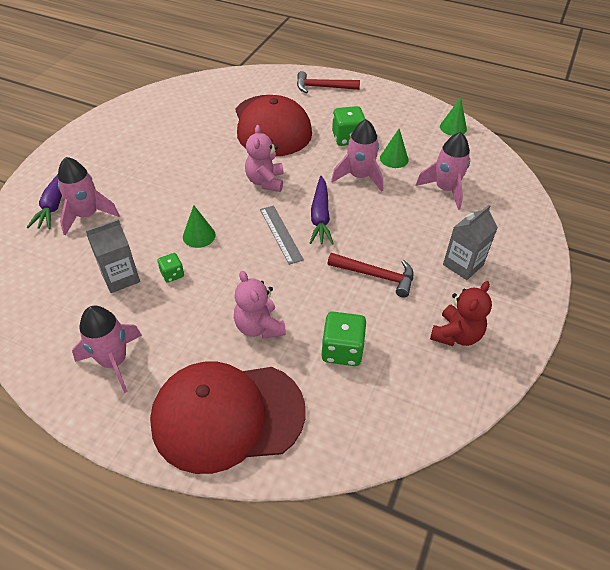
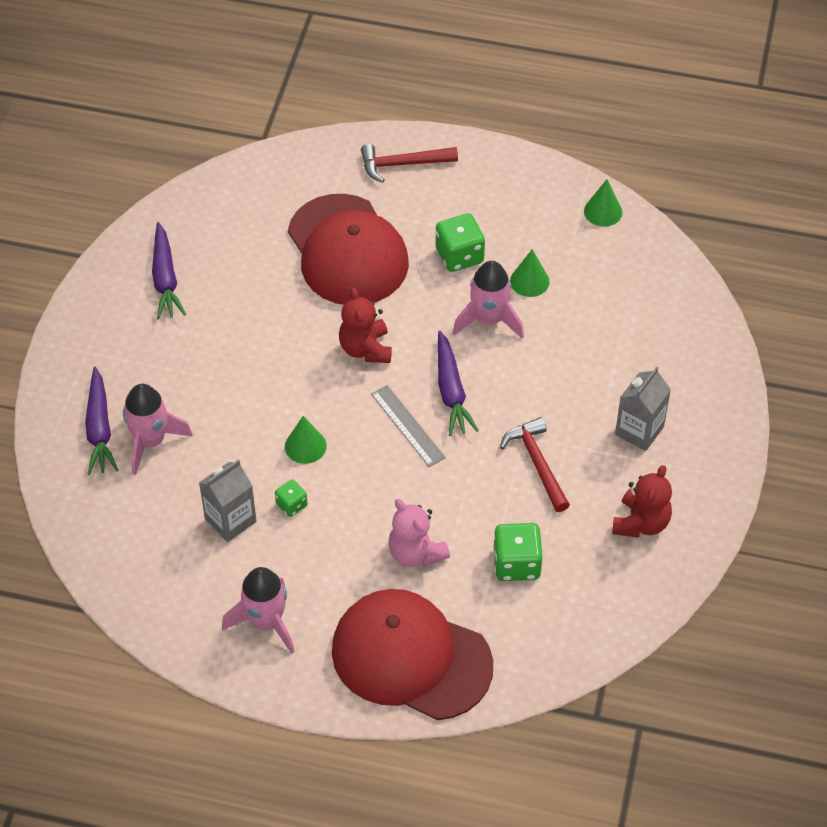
camera: 10 degrees left, 5 degrees up
red cap [150,362,305,474] -> red cap turned 45 degrees clockwise [332,589,493,720]
pink teddy bear [245,125,284,192] -> red teddy bear [339,288,392,363]
red hammer [327,253,413,297] -> red hammer turned 120 degrees counterclockwise [500,417,570,512]
pink rocket [415,132,470,210] -> none
none -> purple carrot [152,222,186,320]

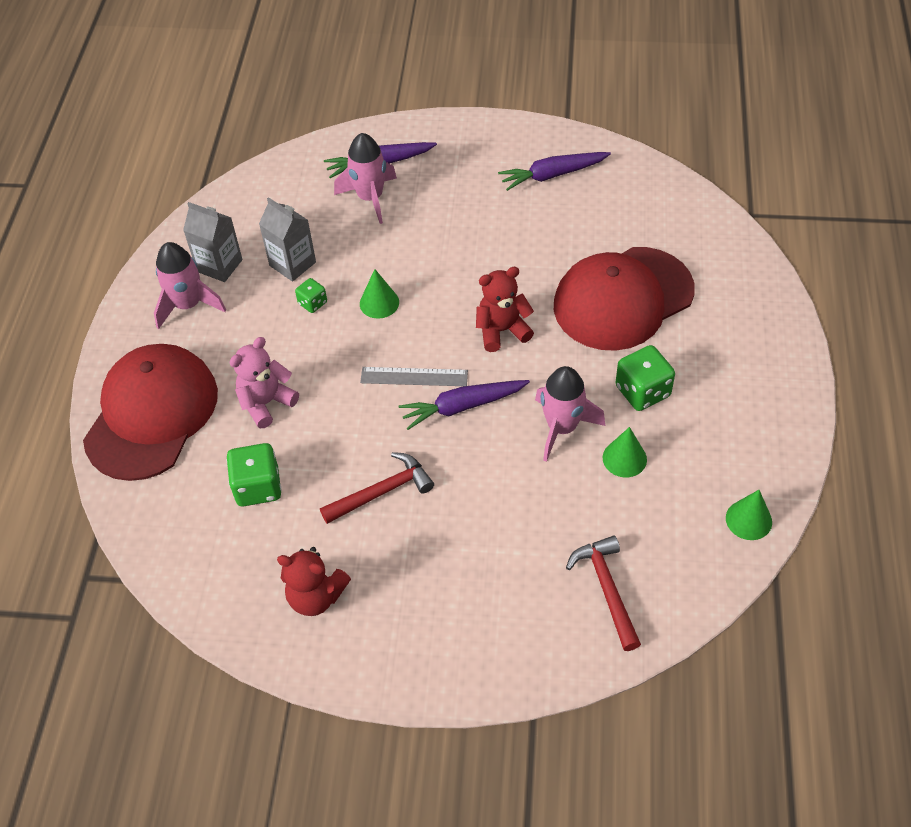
camera: 85 degrees right, 0 degrees up
red hammer [361,144,458,183] -> red hammer moved to [566,535,641,651]
grey ruler [371,385,446,467] -> grey ruler turned 45 degrees clockwise [360,367,468,386]
grey carton [615,366,671,451] -> grey carton moved to [183,202,243,282]

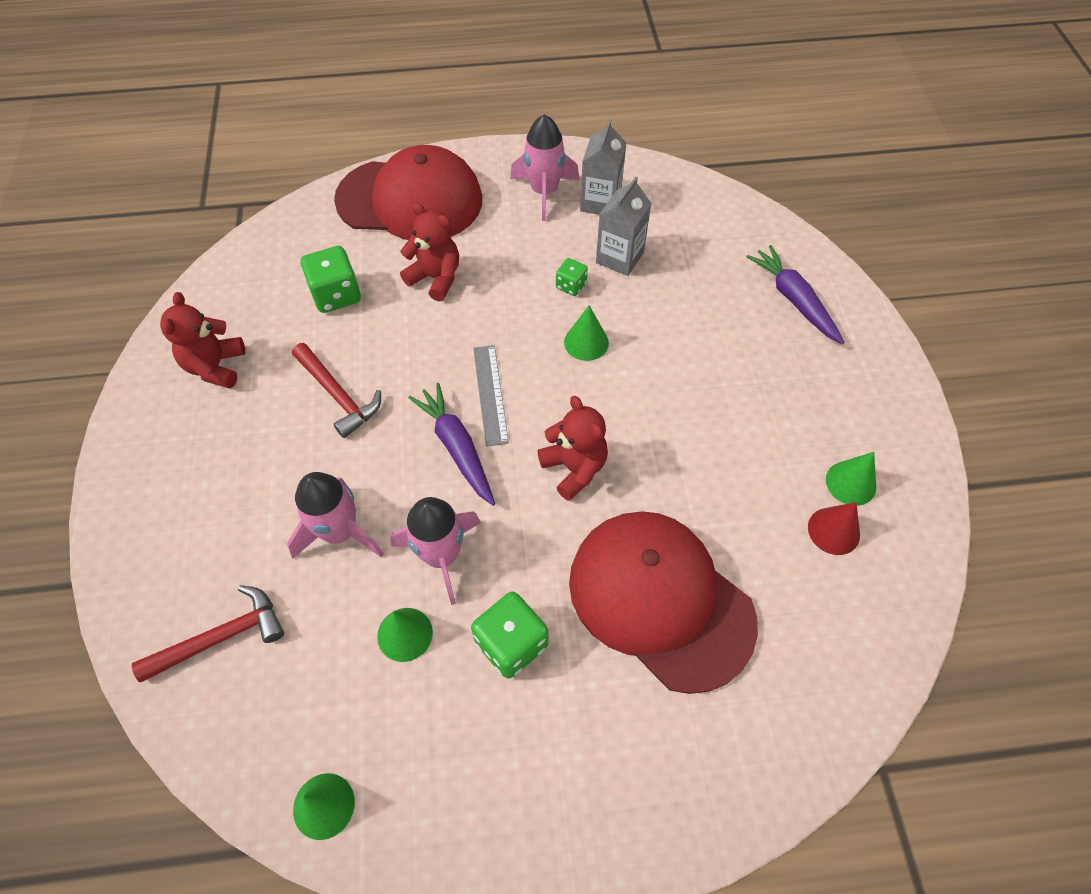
camera: 75 degrees right, 5 degrees up
pink teddy bear [230,337,299,428] -> red teddy bear [400,203,459,301]
pink rocket [334,133,397,224] -> pink rocket moved to [287,472,383,559]
purple carrot [498,152,611,191] -> green cone [826,452,876,506]
none -> red cone [808,502,860,555]

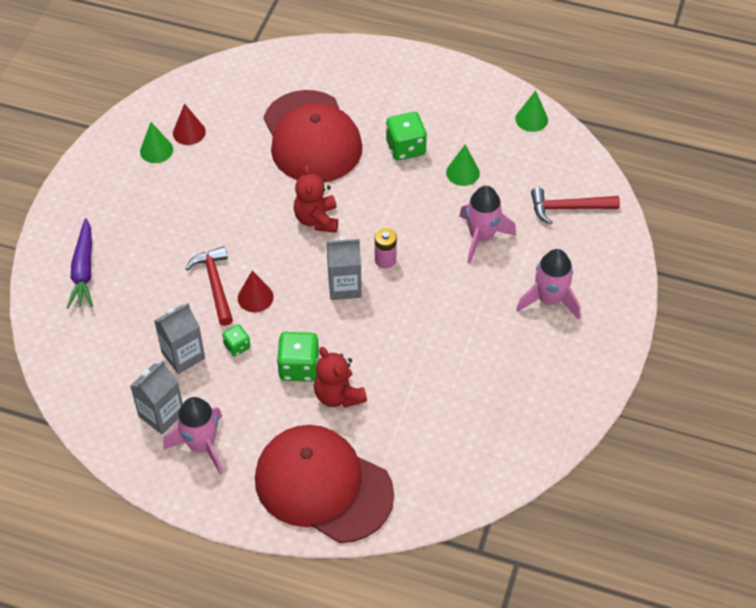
camera: 155 degrees left, 5 degrees down
red teddy bear [160,292,245,389] -> none
red hammer [292,343,381,438] -> red hammer moved to [185,246,233,326]
green dice [301,246,361,313] -> green dice moved to [277,332,319,382]
pink rocket [391,497,481,605] -> pink rocket moved to [516,249,581,319]
purple carrot [408,383,495,506] -> pink battery [375,228,397,269]
grey ruler [473,345,509,447] -> grey carton [327,238,362,300]
green cone [564,305,609,361] -> red cone [238,271,274,312]

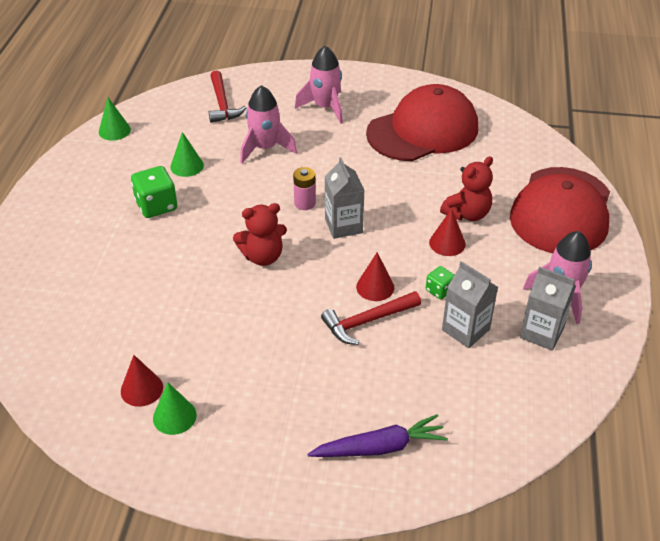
camera: 100 degrees left, 10 degrees down
red cap [264,90,362,182] -> red cap moved to [366,84,478,161]
green dice [277,332,319,382] -> red cone [429,209,466,256]

